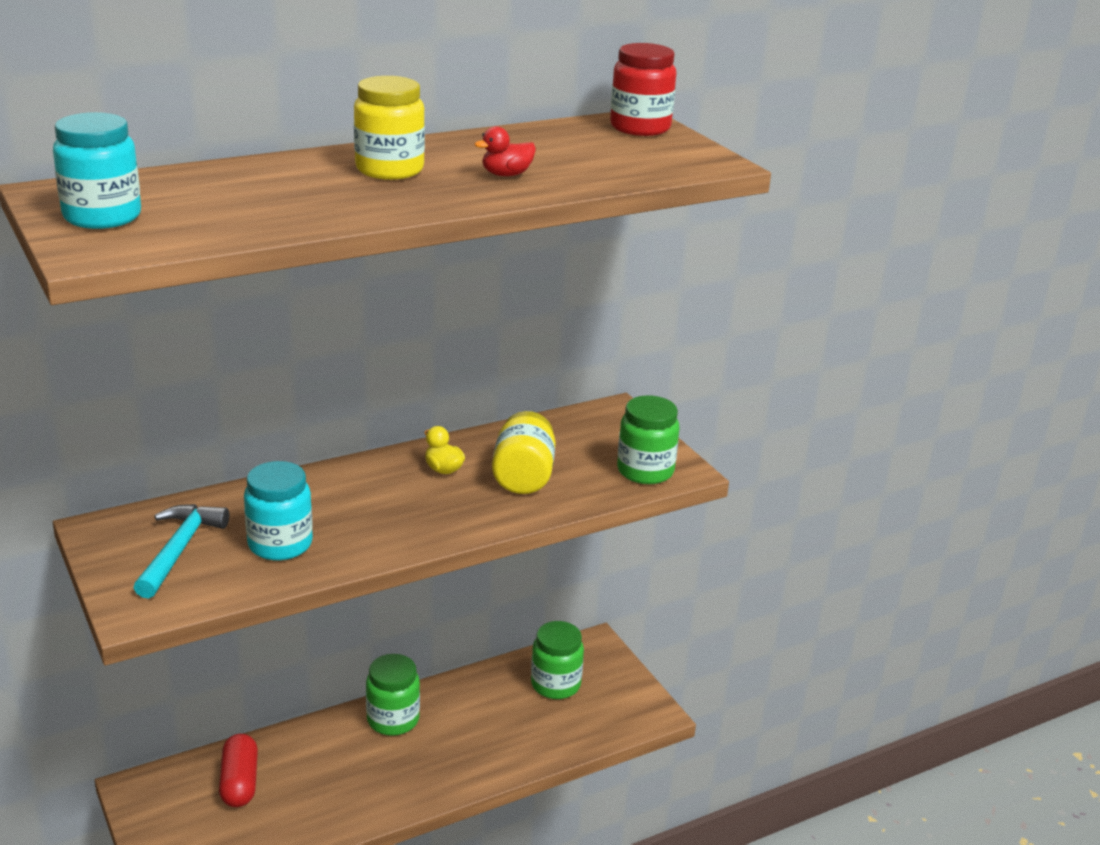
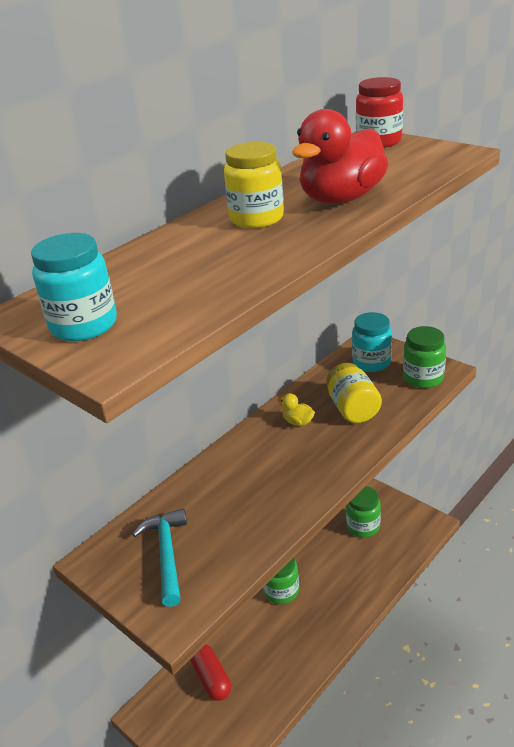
camera: 15 degrees left, 5 degrees up
turquoise jar [244,461,313,560] -> turquoise jar moved to [352,312,392,372]
red duck [474,126,536,176] -> red duck [292,109,388,204], size x2.35

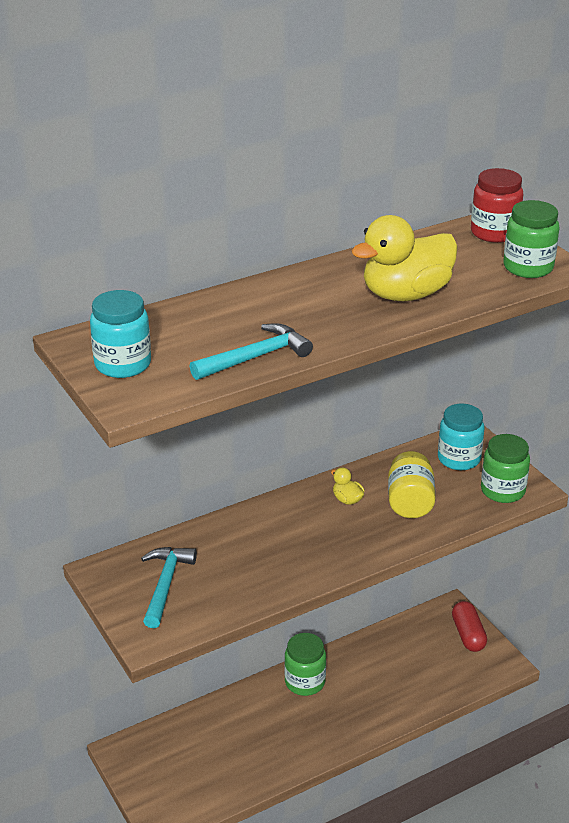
camera: 15 degrees right, 0 degrees up
red capsule [190,644,231,701] -> red capsule moved to [452,601,487,652]
yellow jar [224,142,284,228] -> none
red duck [292,109,388,204] -> yellow duck [351,215,458,301]
green jar [346,486,381,538] -> green jar moved to [503,200,559,278]
none -> turquoise hammer [190,323,313,380]

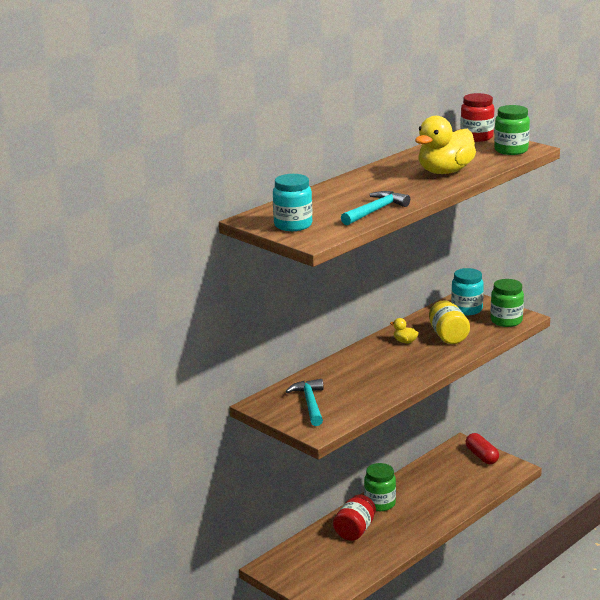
camera: 15 degrees left, 10 degrees down
none -> red jar [333,495,376,541]

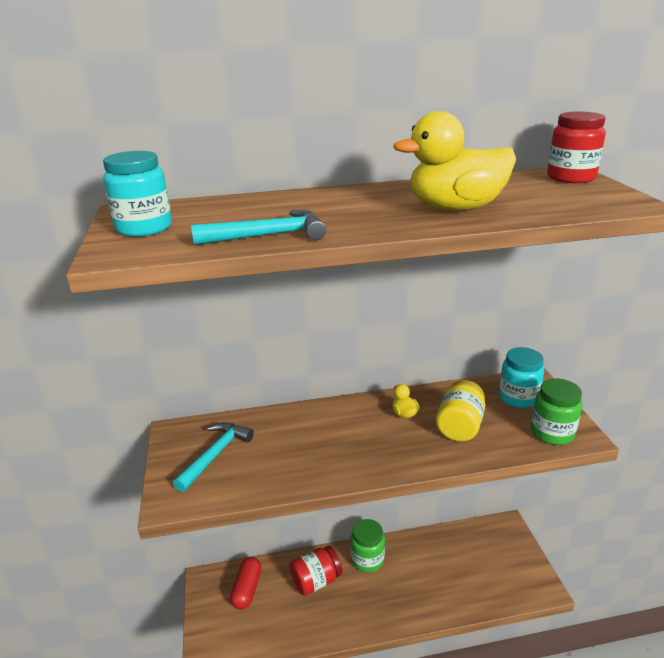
camera: 35 degrees right, 5 degrees up
red capsule [465,433,499,464] -> red capsule moved to [230,557,262,610]
green jar [494,105,530,155] -> none

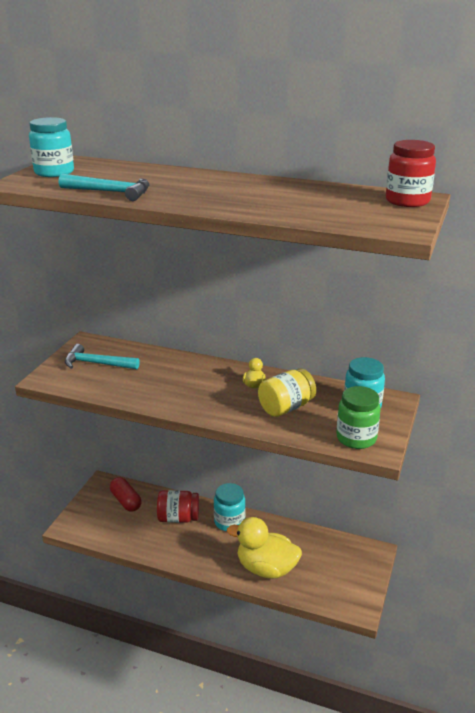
camera: 30 degrees right, 0 degrees up
turquoise hammer [173,422,254,492] -> turquoise hammer turned 135 degrees counterclockwise [65,344,140,369]
red capsule [230,557,262,610] -> red capsule turned 75 degrees counterclockwise [110,477,141,512]
green jar [350,519,385,573] -> turquoise jar [214,483,246,531]
yellow duck [393,111,516,211] -> yellow duck moved to [227,517,302,579]

